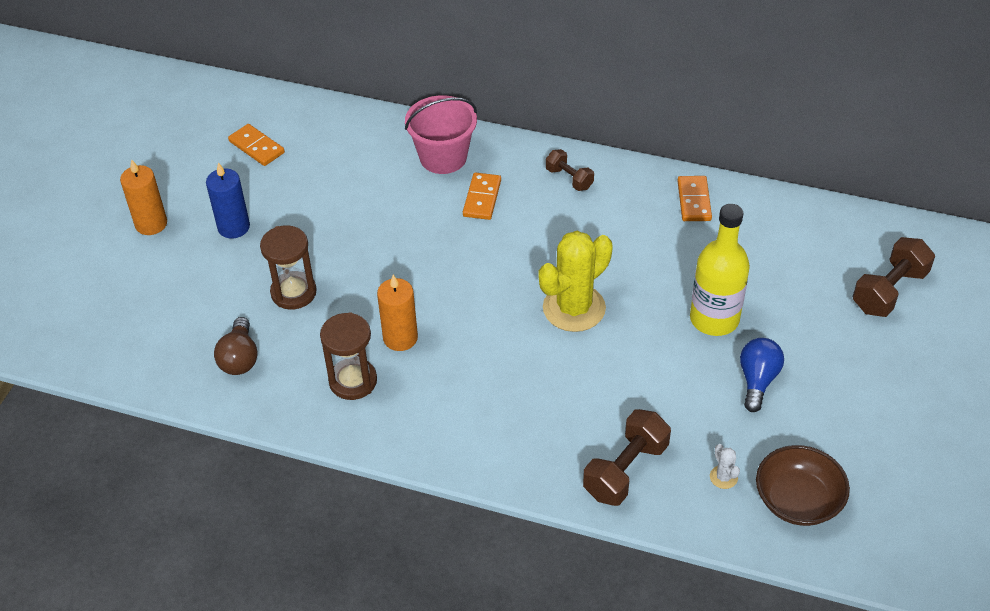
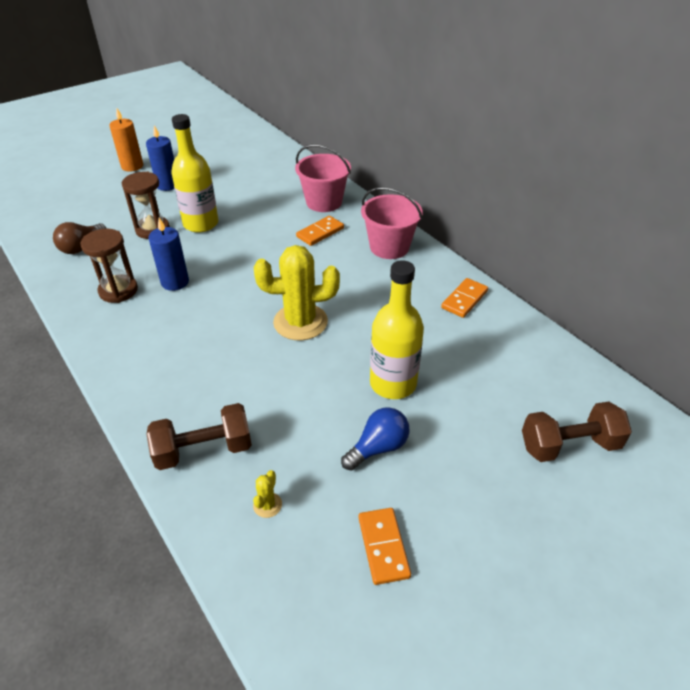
camera: 35 degrees right, 5 degrees down
orange domino [228,124,285,166] -> orange domino moved to [358,508,411,585]
orange candle [377,275,418,351] -> blue candle [149,218,189,291]
brown dumbbell [546,149,594,191] -> pink bucket [361,187,423,259]
white cactus [710,444,740,489] -> yellow cactus [253,470,282,518]
brown bowl [756,445,850,526] -> none
none -> yellow bottle [171,114,218,233]

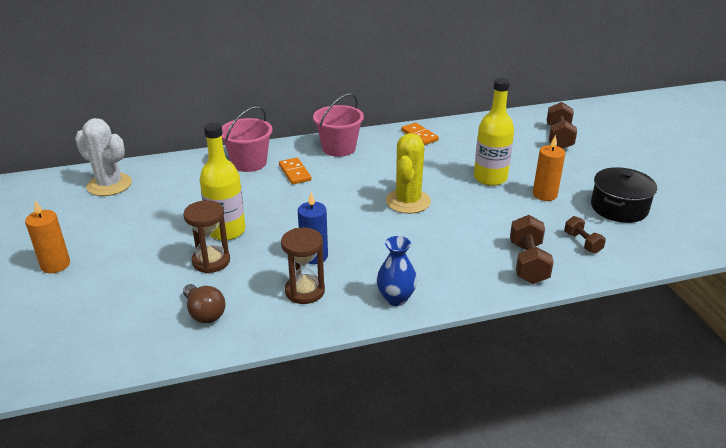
camera: 70 degrees left, 10 degrees down
blue candle [146,125,174,191] -> none
yellow cactus [253,470,282,518] -> brown dumbbell [564,216,606,254]
blue light bulb [341,407,410,471] -> orange candle [533,135,565,201]
orange domino [358,508,411,585] -> black pot [591,167,657,223]
none -> white cactus [75,118,132,196]
none -> blue vase [377,236,417,306]

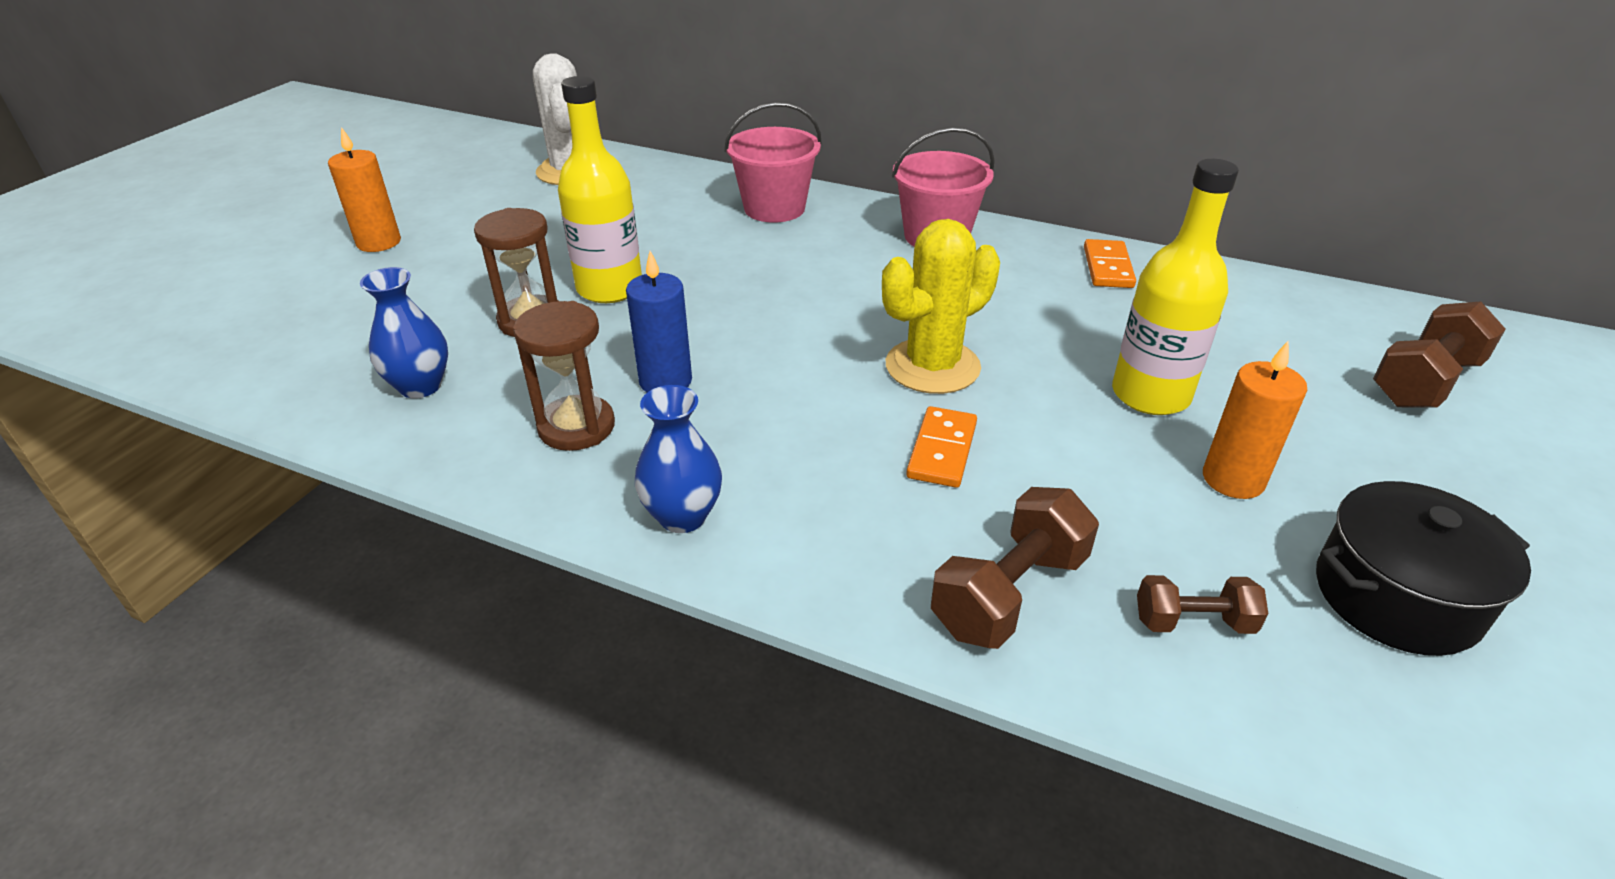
camera: 40 degrees right, 5 degrees up
brown light bulb [183,284,226,323] -> blue vase [360,267,448,398]
orange domino [279,158,311,184] -> orange domino moved to [906,406,977,488]
brown dumbbell [564,216,606,254] -> brown dumbbell turned 75 degrees clockwise [1137,575,1268,634]

